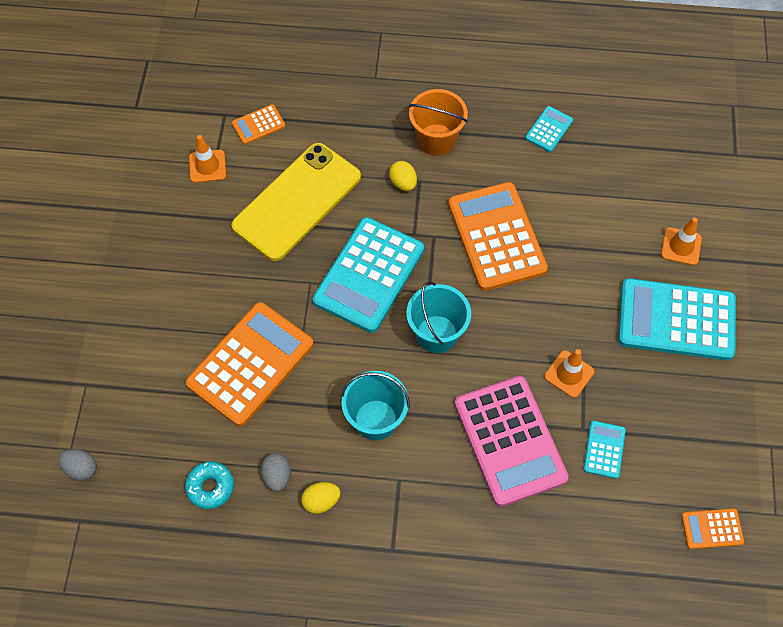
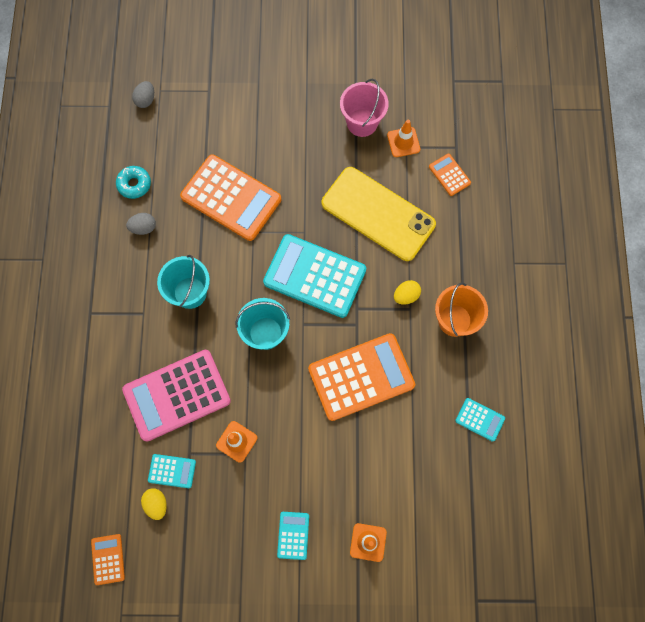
camera: 85 degrees right, 10 degrees up
yellow egg [301,482,340,514] -> yellow egg moved to [141,488,167,520]
turquoise calculator [618,278,736,361] -> turquoise calculator [277,512,309,560], size x0.45
none -> pink bucket [340,79,389,137]

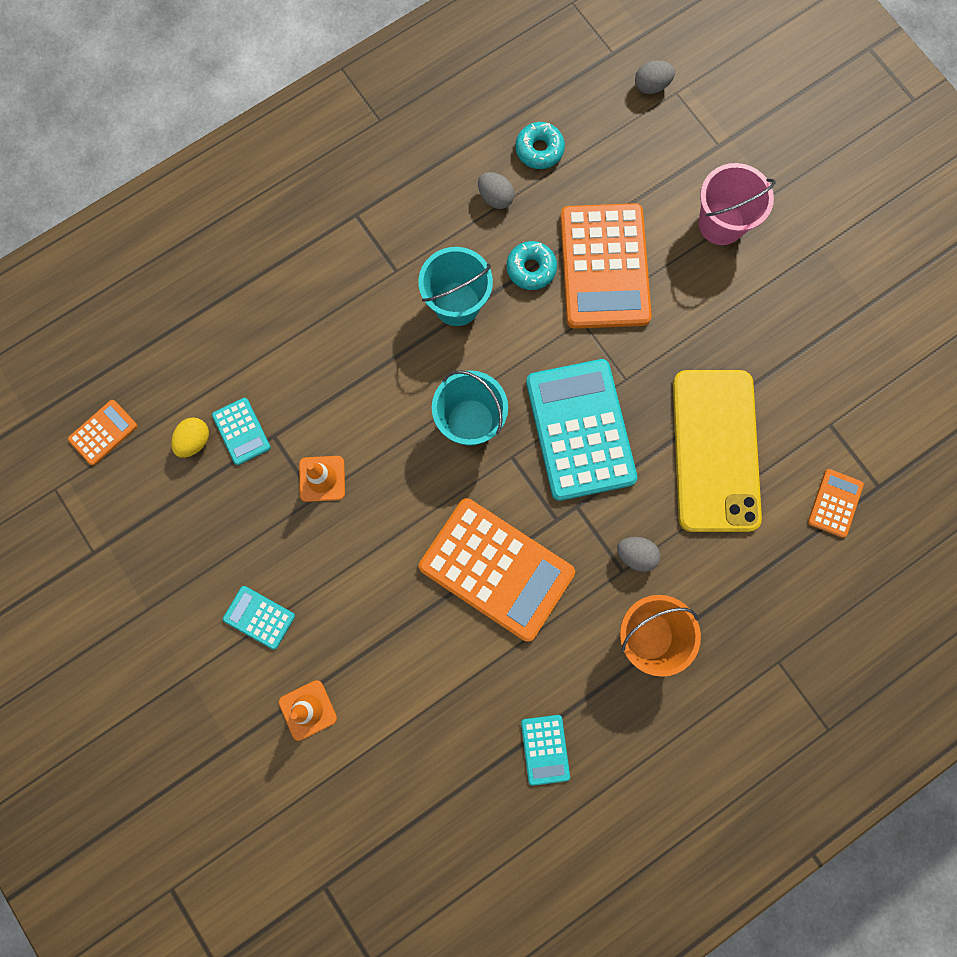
camera: 55 degrees right, 5 degrees up
pink calculator [122,350,231,442] -> none
turquoise calculator [277,512,309,560] -> turquoise calculator turned 120 degrees counterclockwise [223,586,295,649]
pink bucket [340,79,389,137] -> pink bucket moved to [699,163,775,245]
orange traffic cone [387,120,420,157] -> none
yellow egg [394,280,421,305] -> grey egg [617,537,660,572]
none -> turquoise donut [507,241,557,290]

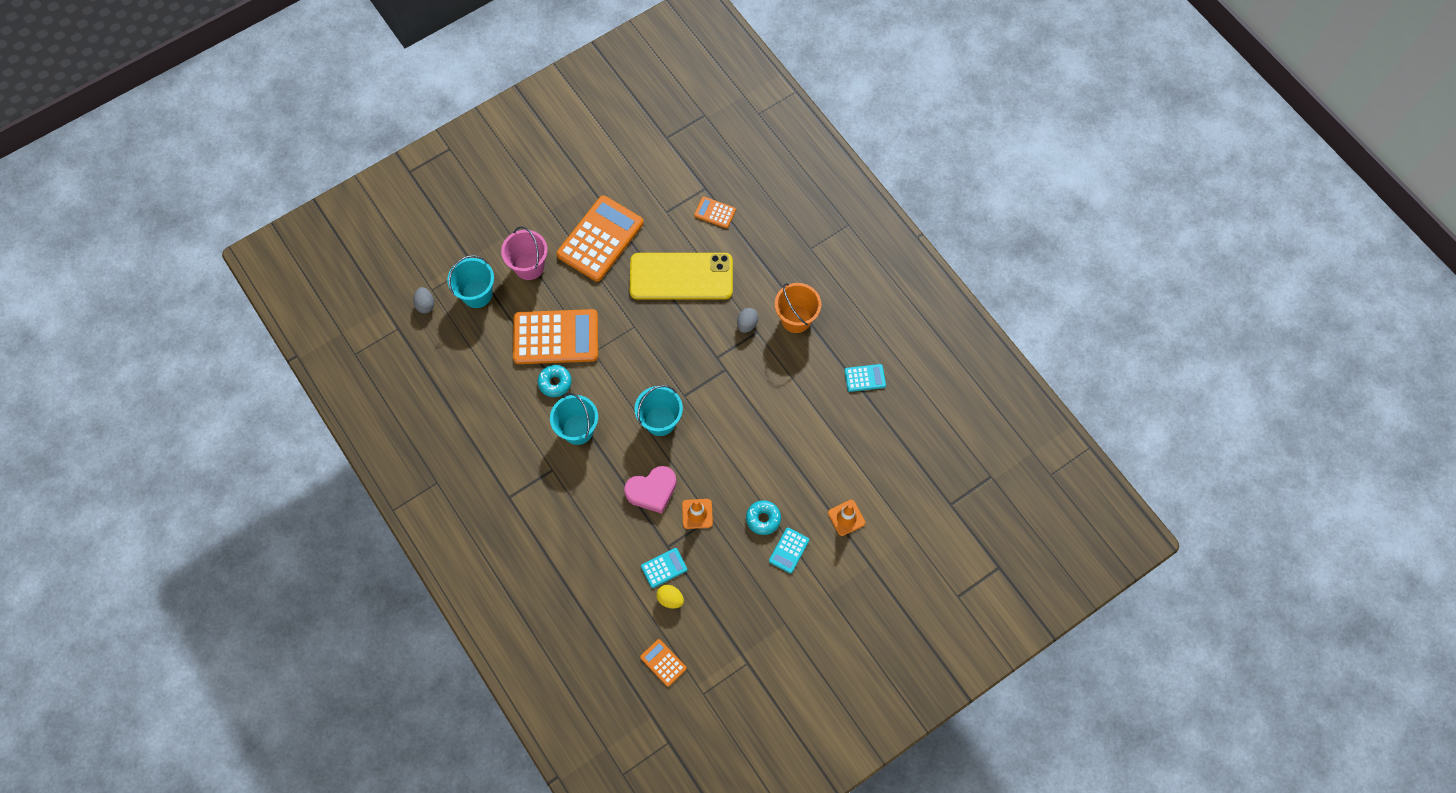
camera: 90 degrees left, 10 degrees down
orange calculator [419,498,575,642] -> orange calculator moved to [556,195,644,281]
grey egg [478,172,515,209] -> none
turquoise donut [516,122,565,169] -> turquoise donut moved to [746,500,781,535]
turquoise calculator [526,359,637,501] -> none
none -> turquoise bucket [447,255,494,308]
none -> pink heart [624,466,677,513]

